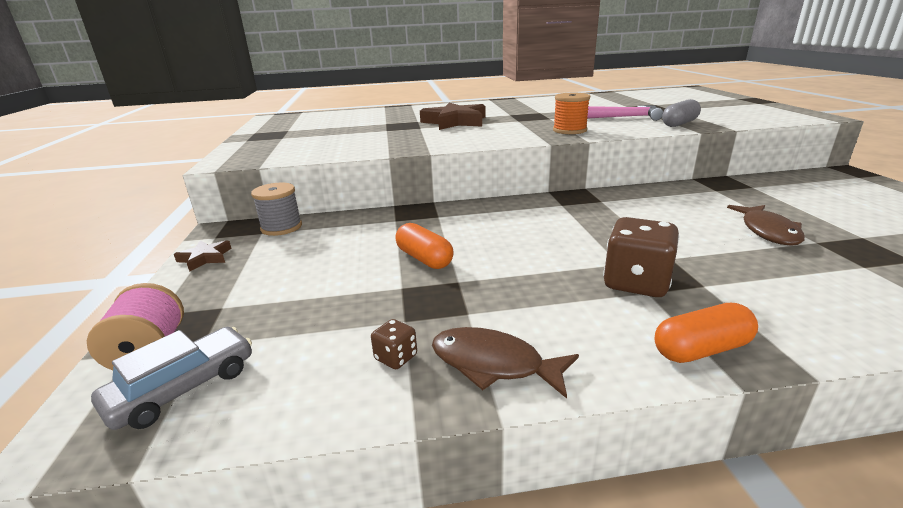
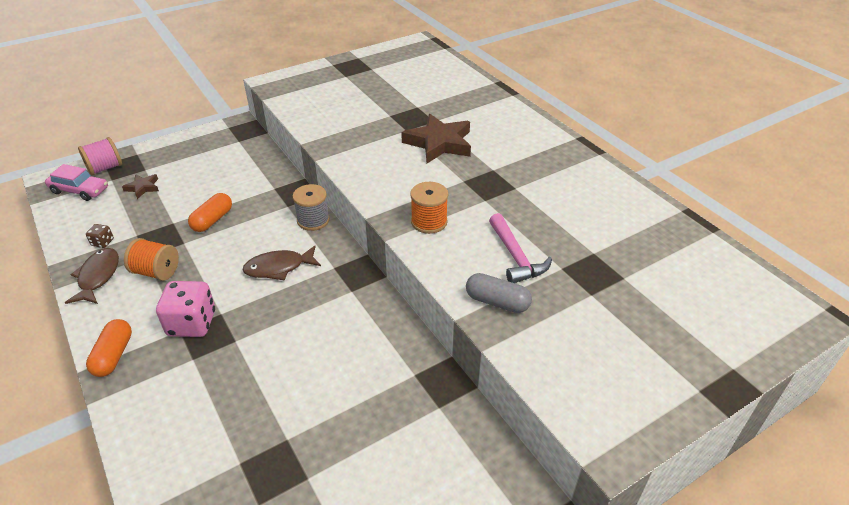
camera: 65 degrees right, 15 degrees up
grey car [91,327,252,430] -> pink car [45,164,108,201]
brown star [174,240,232,272] -> brown star moved to [122,174,159,199]
grey spool [251,182,302,236] -> grey spool moved to [293,184,330,231]
brown dice [603,217,680,297] -> pink dice [156,281,215,337]
orange capsule [654,303,758,363] -> orange capsule turned 45 degrees clockwise [86,319,132,377]
brown fish [727,205,805,246] -> brown fish moved to [243,246,321,280]
none -> orange spool [124,238,179,281]

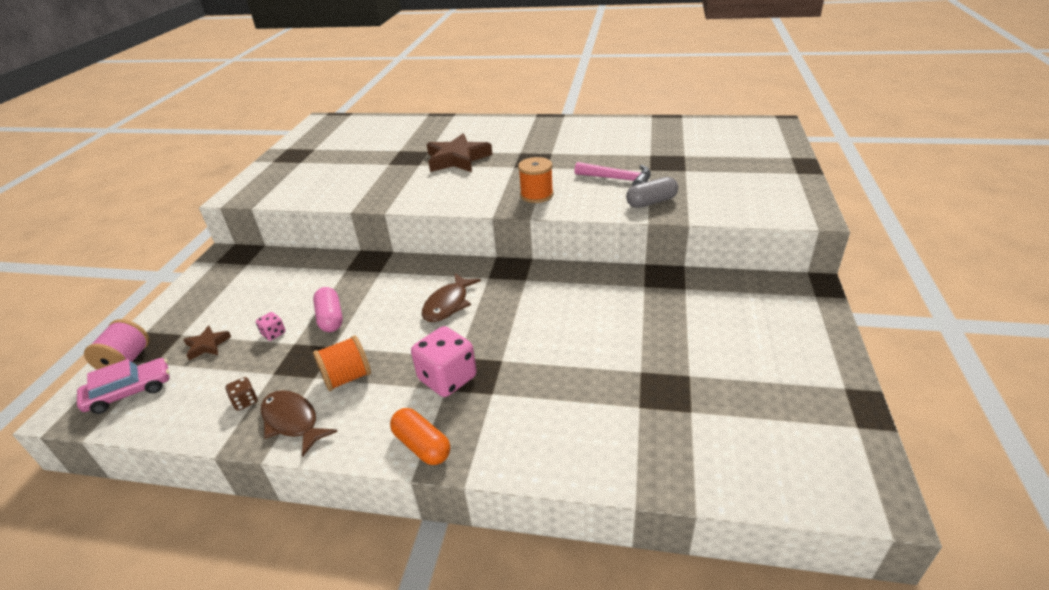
camera: 45 degrees left, 5 degrees down
orange capsule [188,193,232,232] -> pink capsule [313,287,343,332]
grey spool [293,184,330,231] -> none
none -> pink dice [256,312,286,341]

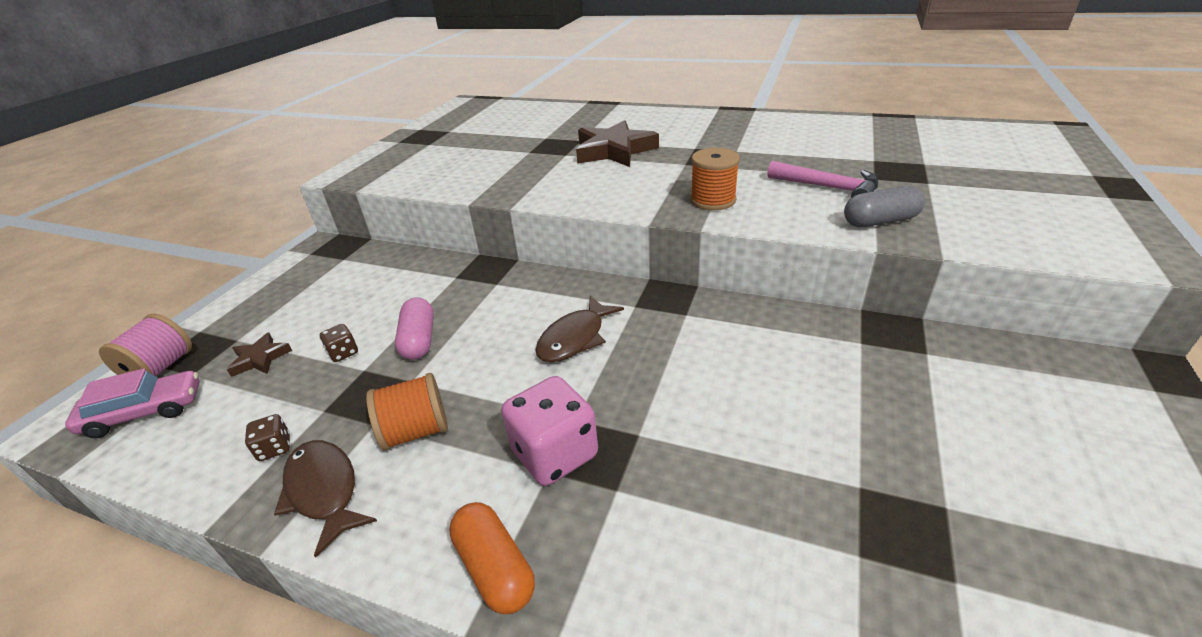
camera: 10 degrees right, 0 degrees up
pink dice [256,312,286,341] -> brown dice [320,324,358,362]

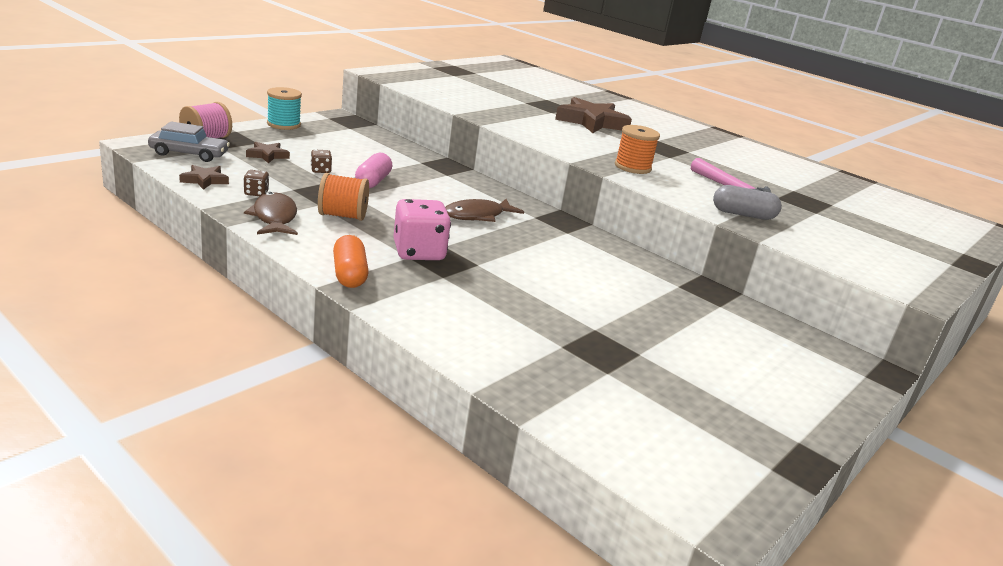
camera: 15 degrees right, 10 degrees down
pink car [65,368,200,438] -> grey car [148,122,230,162]
none -> brown star [179,165,229,190]
none -> turquoise spool [267,87,302,130]

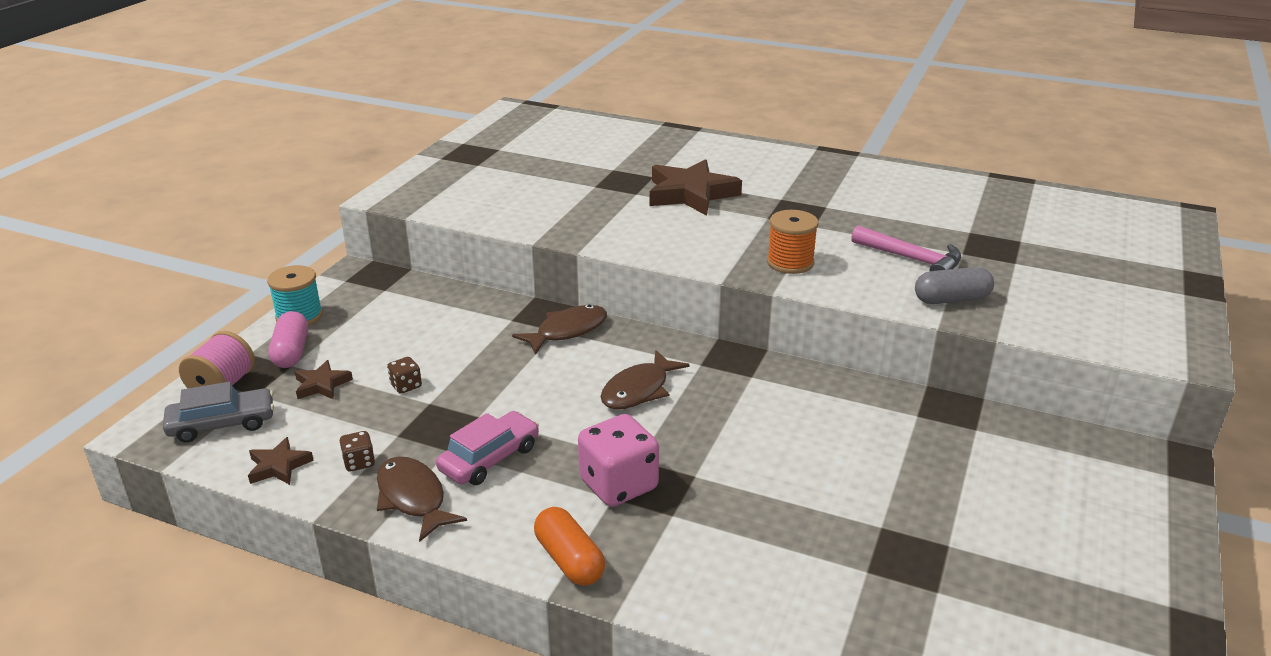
camera: 15 degrees left, 5 degrees up
orange spool [318,173,369,221] -> pink car [436,411,539,485]
pink capsule [355,153,392,188] -> pink capsule moved to [268,311,308,368]
none -> brown fish [512,305,607,355]

